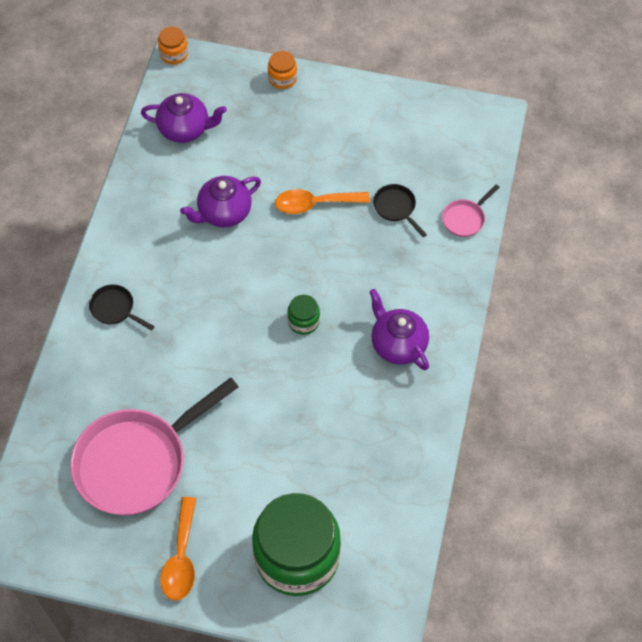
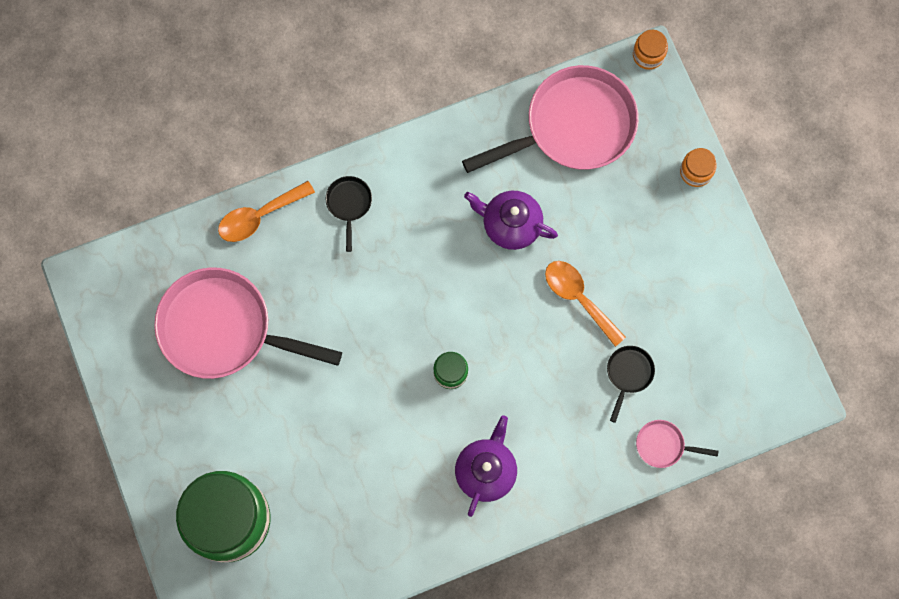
camera: 55 degrees right, 15 degrees up
purple teapot [141,93,227,143] -> pink pan [462,65,639,173]
orange spoon [160,497,196,601] -> orange spoon moved to [218,181,315,242]

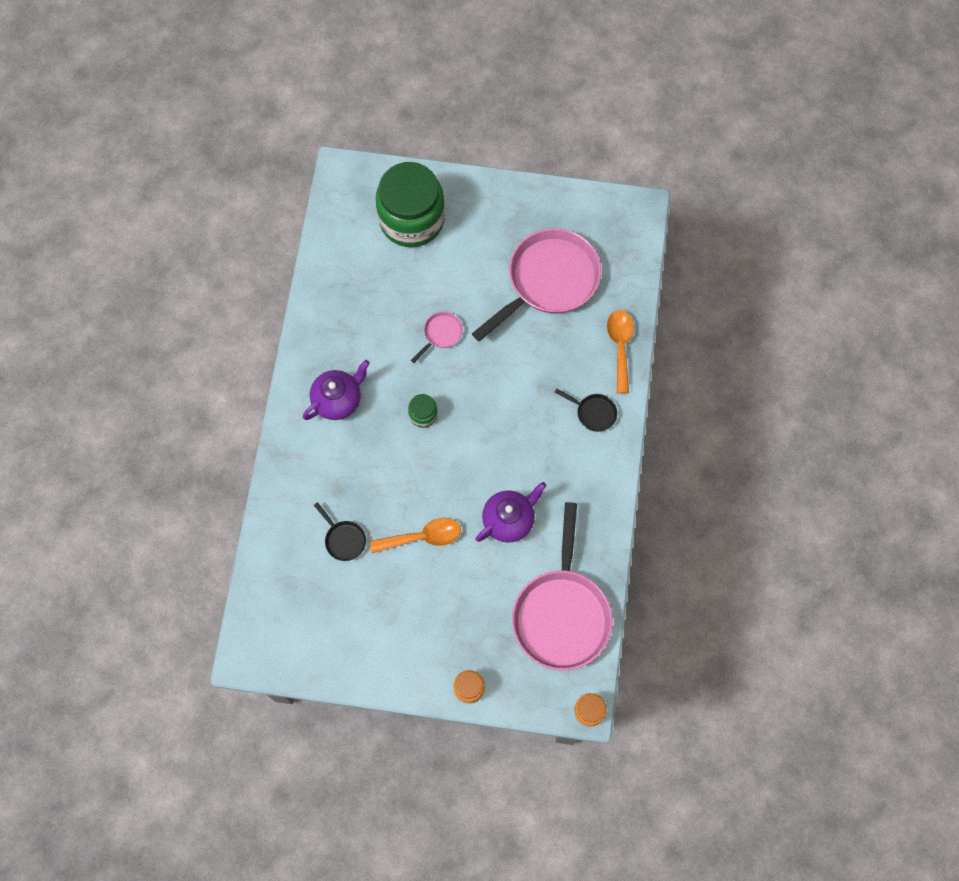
camera: 120 degrees right, 5 degrees down
purple teapot [455,416,517,517] -> purple teapot turned 90 degrees counterclockwise [303,360,370,420]
pink pan [636,420,718,468] -> pink pan moved to [411,311,463,363]

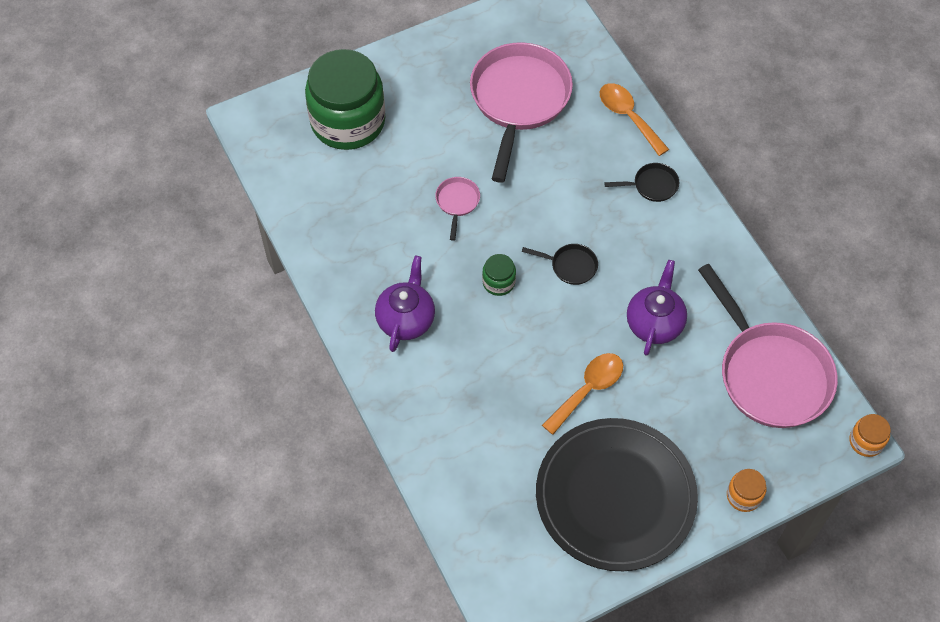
camera: 35 degrees left, 10 degrees down
black pan [314,502,366,561] -> black pan moved to [522,244,598,285]
none -> black plate [536,418,698,571]

